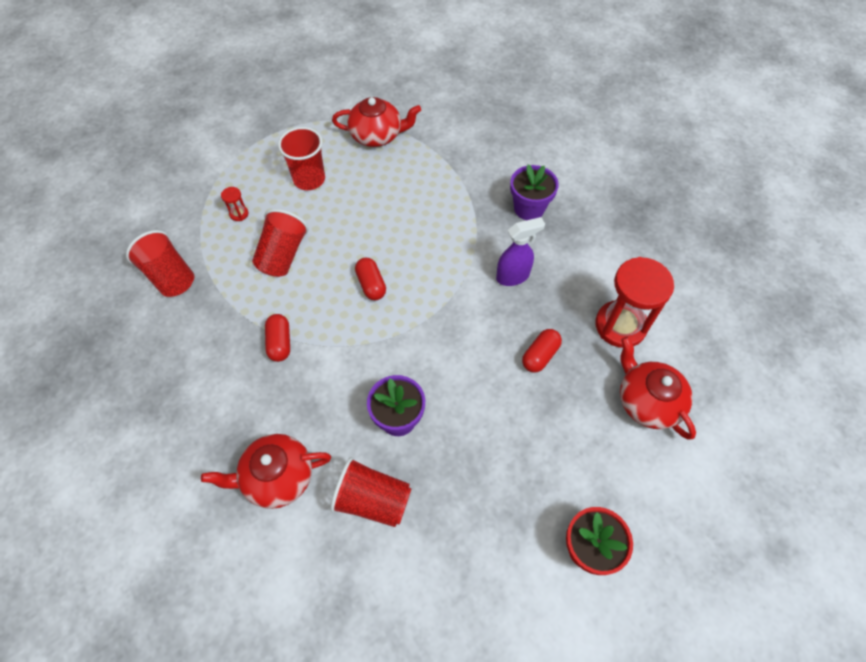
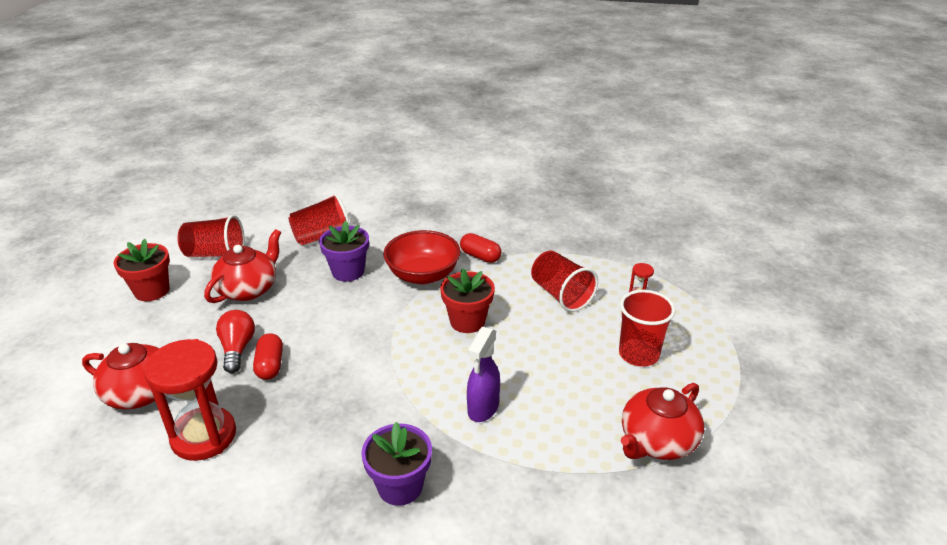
camera: 135 degrees right, 25 degrees down
red cup [126,230,194,297] -> red cup moved to [177,215,245,257]
red teapot [201,434,331,509] -> red teapot moved to [204,229,281,303]
red capsule [355,258,386,300] -> red flower pot [440,268,495,333]
purple spray bottle [496,217,545,286] -> purple spray bottle moved to [467,327,500,422]
none -> red light bulb [216,310,255,373]
none -> red bowl [383,230,461,284]

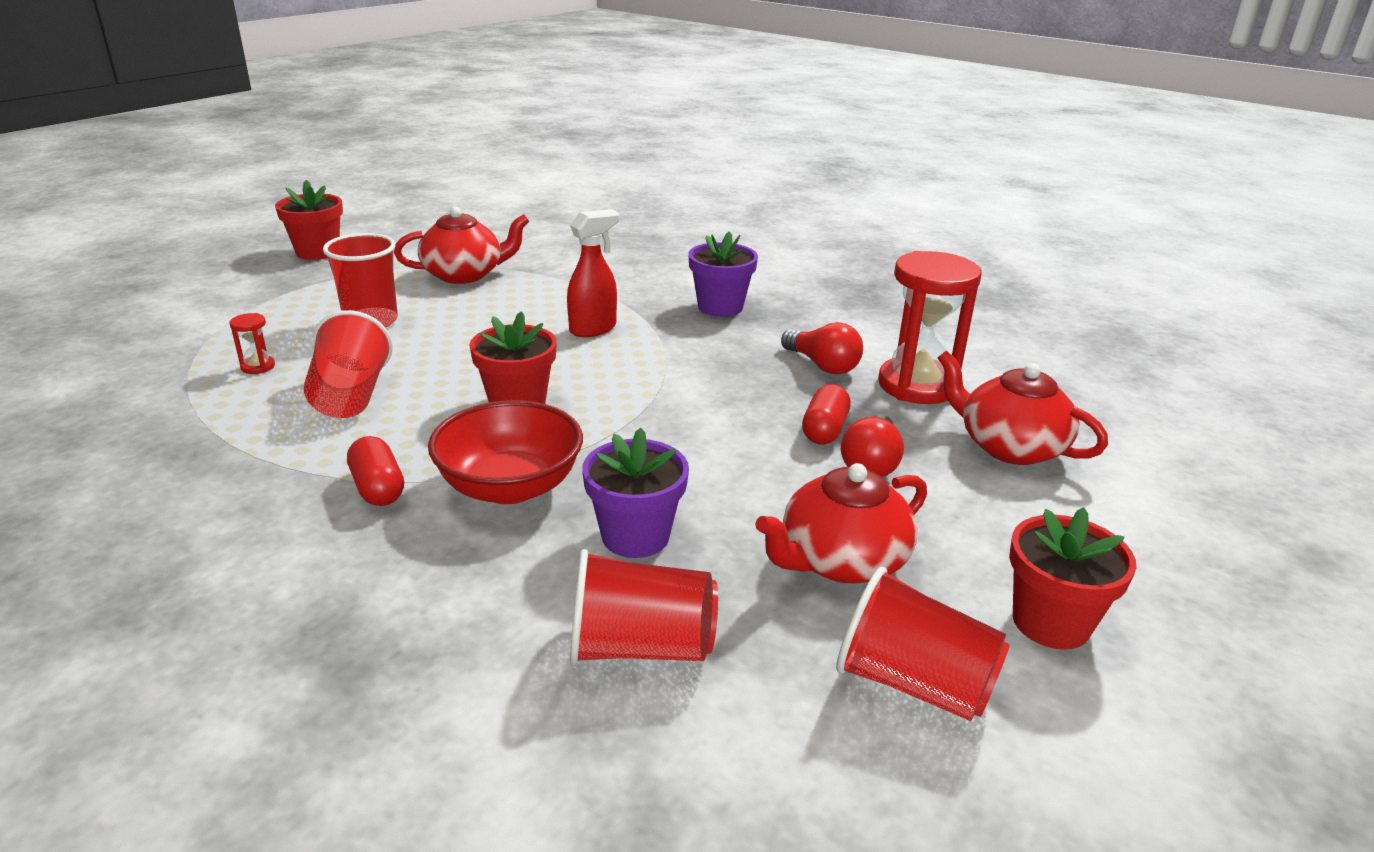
camera: 155 degrees left, 5 degrees down
purple spray bottle [467,327,500,422] -> red spray bottle [567,209,619,337]
none -> red flower pot [275,180,343,260]
none -> red light bulb [781,322,863,375]

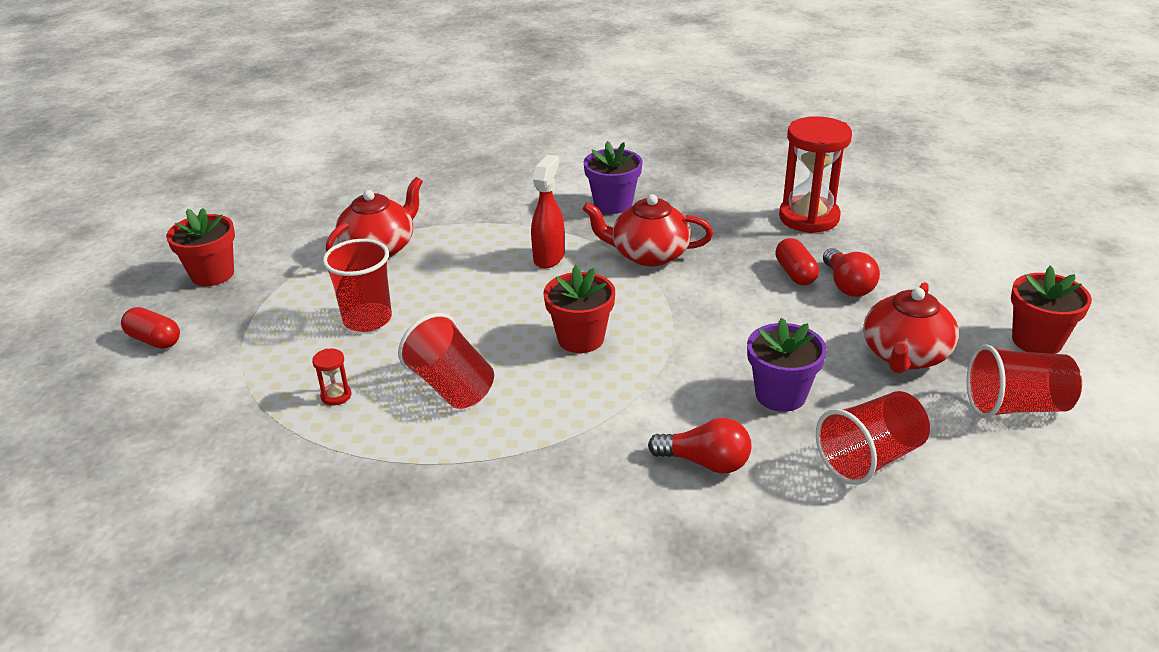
camera: 30 degrees left, 5 degrees up
red capsule [347,436,404,506] -> red capsule moved to [121,307,180,349]
red bowl [428,400,583,504] -> none
red light bulb [781,322,863,375] -> red light bulb moved to [648,418,751,474]
red teapot [938,351,1108,465] -> red teapot moved to [582,194,713,267]

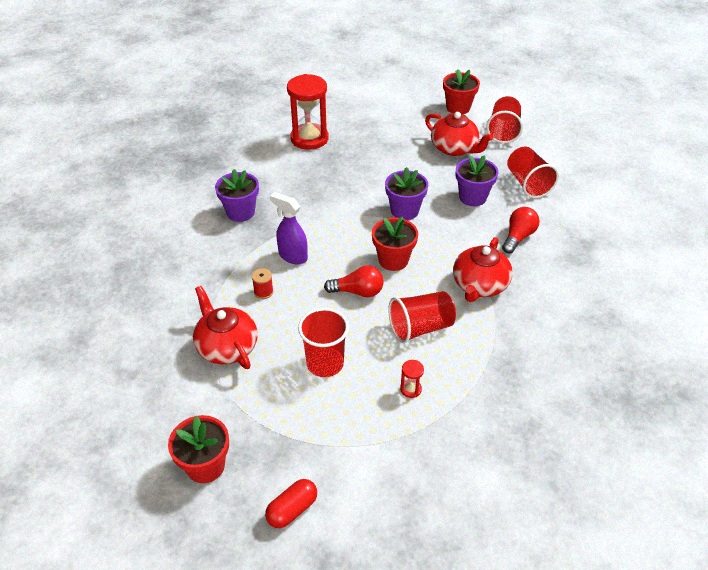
camera: 75 degrees left, 10 degrees up
red spray bottle [531,154,565,268] -> purple spray bottle [270,192,308,264]
red teapot [582,194,713,267] -> red teapot moved to [453,237,513,302]
red capsule [775,238,819,285] -> none
red light bulb [823,248,880,297] -> red light bulb moved to [324,265,384,297]
none -> red spool [252,268,274,299]
none -> purple flower pot [385,167,428,220]

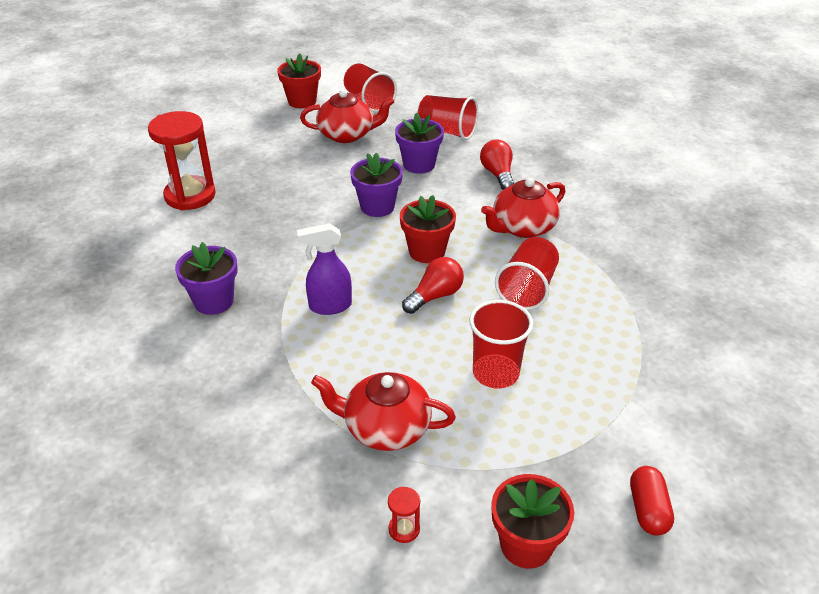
camera: 45 degrees left, 5 degrees down
red spool [252,268,274,299] -> none
red hourglass [400,360,424,398] -> red hourglass moved to [388,487,420,543]
red teapot [453,237,513,302] -> red teapot turned 75 degrees clockwise [481,178,565,238]

